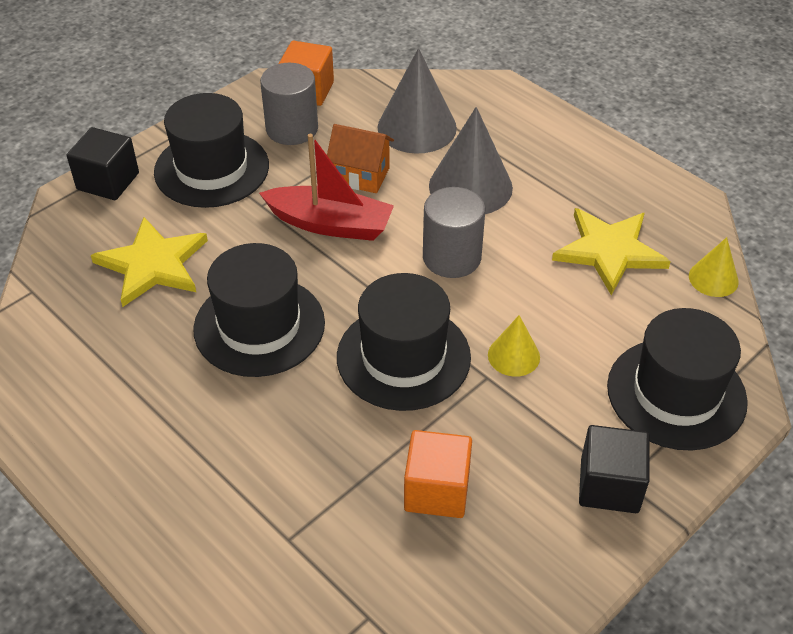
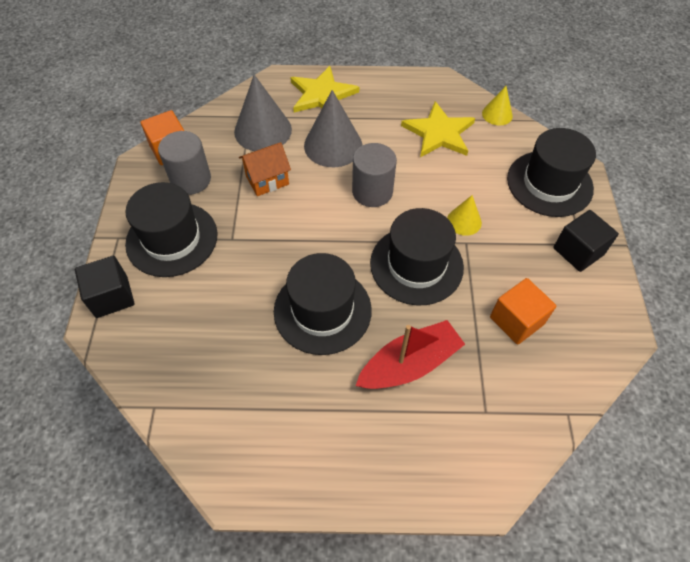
camera: 45 degrees left, 10 degrees up
yellow star [91,217,208,307] -> yellow star moved to [290,66,359,112]
red boat [259,134,394,241] -> red boat moved to [356,320,465,389]

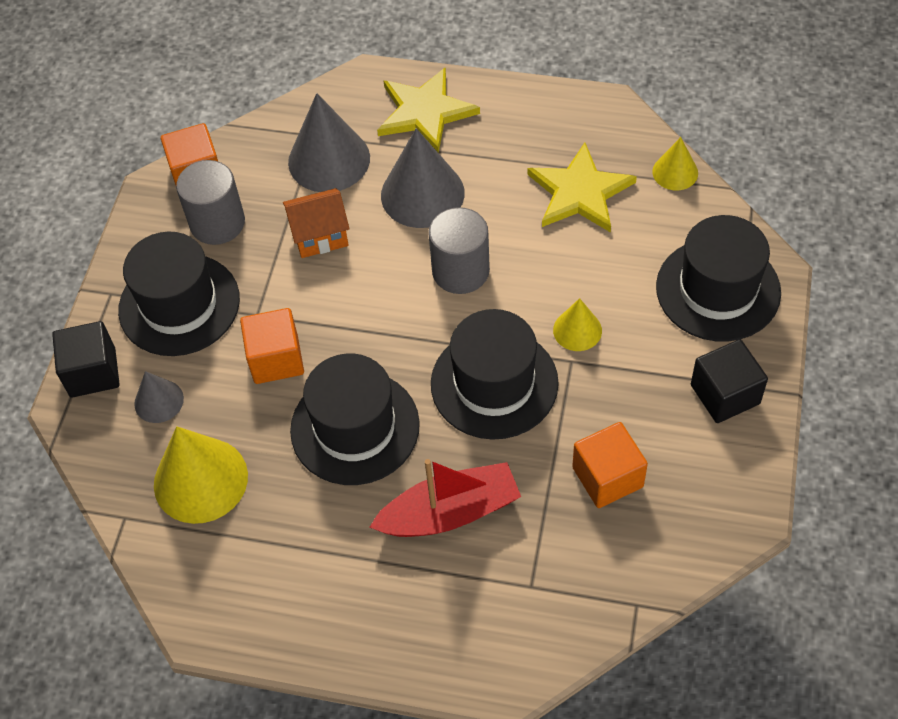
camera: 15 degrees right, 0 degrees up
none -> grey cone [134,371,184,423]
none -> yellow cone [154,426,248,524]
none -> orange cube [240,308,304,384]

